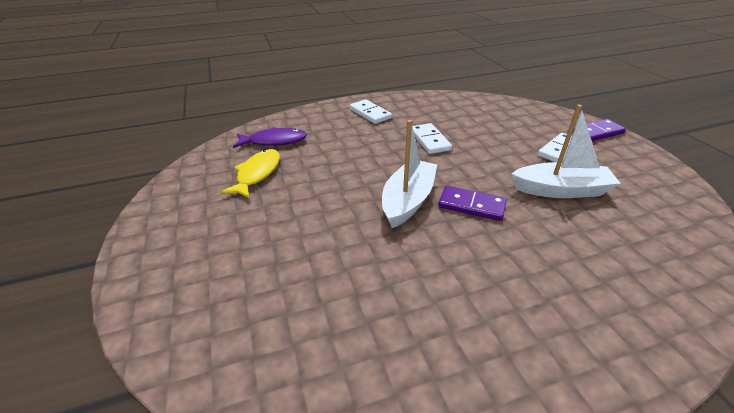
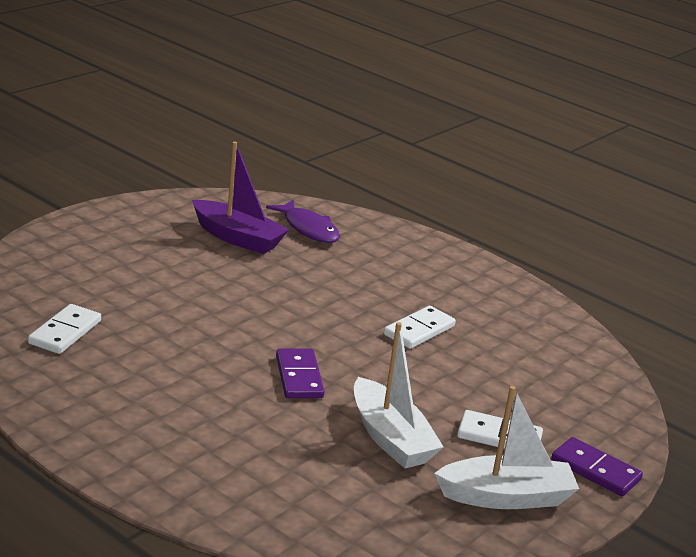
camera: 55 degrees right, 10 degrees down
yellow fish [220,149,280,199] -> purple boat [192,141,289,254]
white domino [350,99,392,124] -> white domino moved to [28,304,101,354]
white boat [382,120,437,228] -> white boat moved to [434,386,579,509]

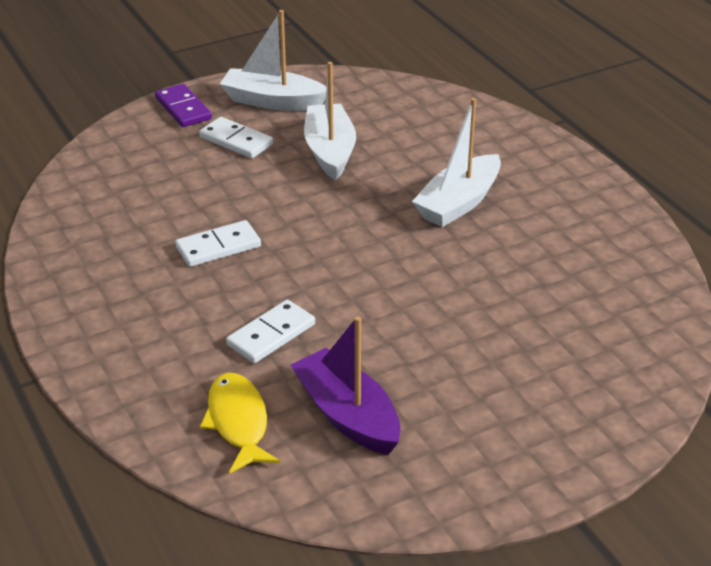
camera: 155 degrees left, 10 degrees up
white domino [28,304,101,354] -> white domino moved to [226,300,315,363]
purple fish [266,199,340,243] -> yellow fish [200,373,280,473]
purple domino [276,348,325,398] -> none
none -> white boat [412,98,501,227]

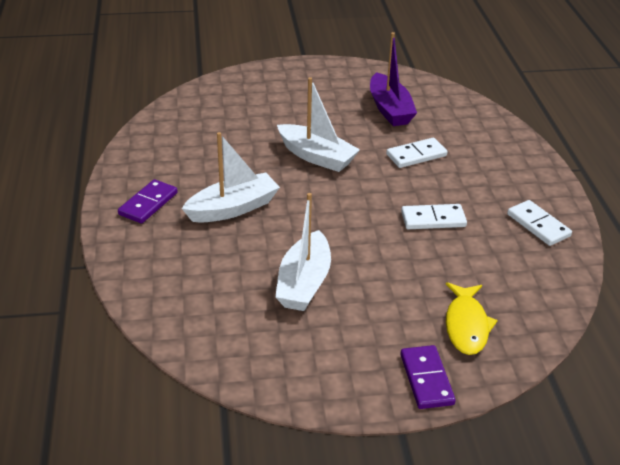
camera: 160 degrees left, 0 degrees up
white domino [199,117,273,158] -> white domino moved to [507,200,572,246]
yellow fish [200,373,280,473] -> yellow fish moved to [446,282,498,355]
white boat [220,10,327,111] -> white boat moved to [277,77,360,172]
none -> purple domino [118,179,178,223]

